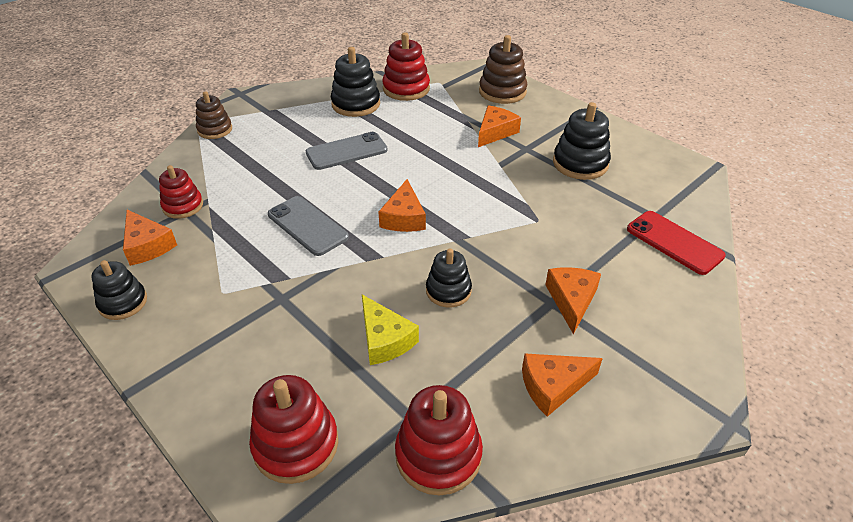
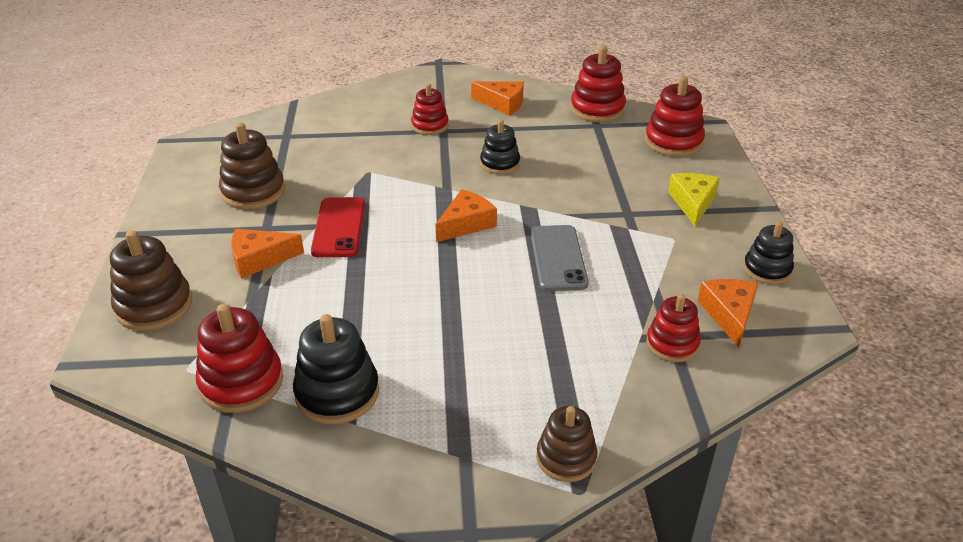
camera: 140 degrees left, 5 degrees down
grey phone [306,132,388,170] -> none
yellow cheese [362,295,419,365] -> yellow cheese moved to [668,173,720,226]
orange cheese [545,267,601,335] -> red stacking toy [411,84,449,135]
black stacking toy [553,102,611,180] -> brown stacking toy [219,122,285,209]
red phone [627,211,726,275] -> red phone moved to [311,197,365,257]

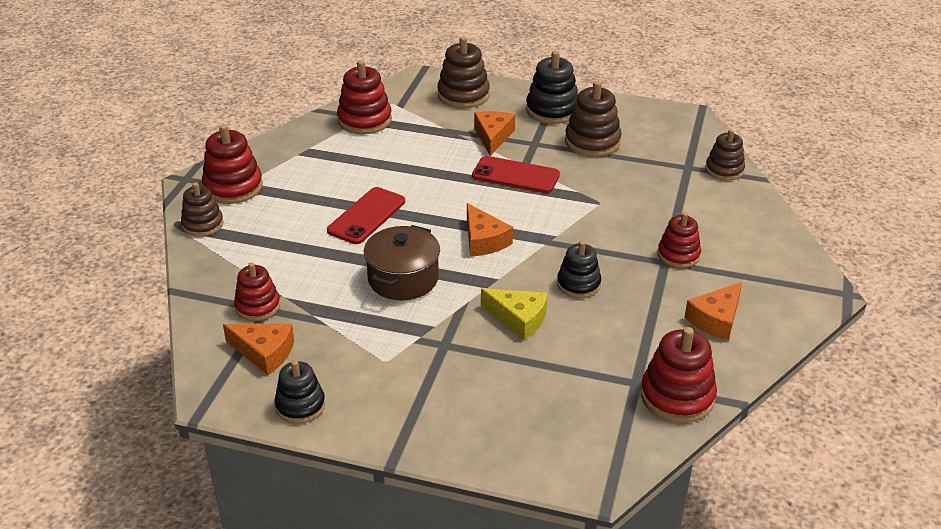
camera: 110 degrees right, 0 degrees up
black stacking toy [293,314,379,424] -> black stacking toy moved to [526,51,578,124]
grey phone [530,225,589,291] -> brown pot [364,225,440,300]
red stacking toy [645,76,705,157] -> red stacking toy moved to [202,124,263,204]
yellow cheese [668,173,720,226] -> yellow cheese moved to [481,288,547,340]
none -> red phone [327,187,405,244]
none -> brown stacking toy [705,129,745,181]

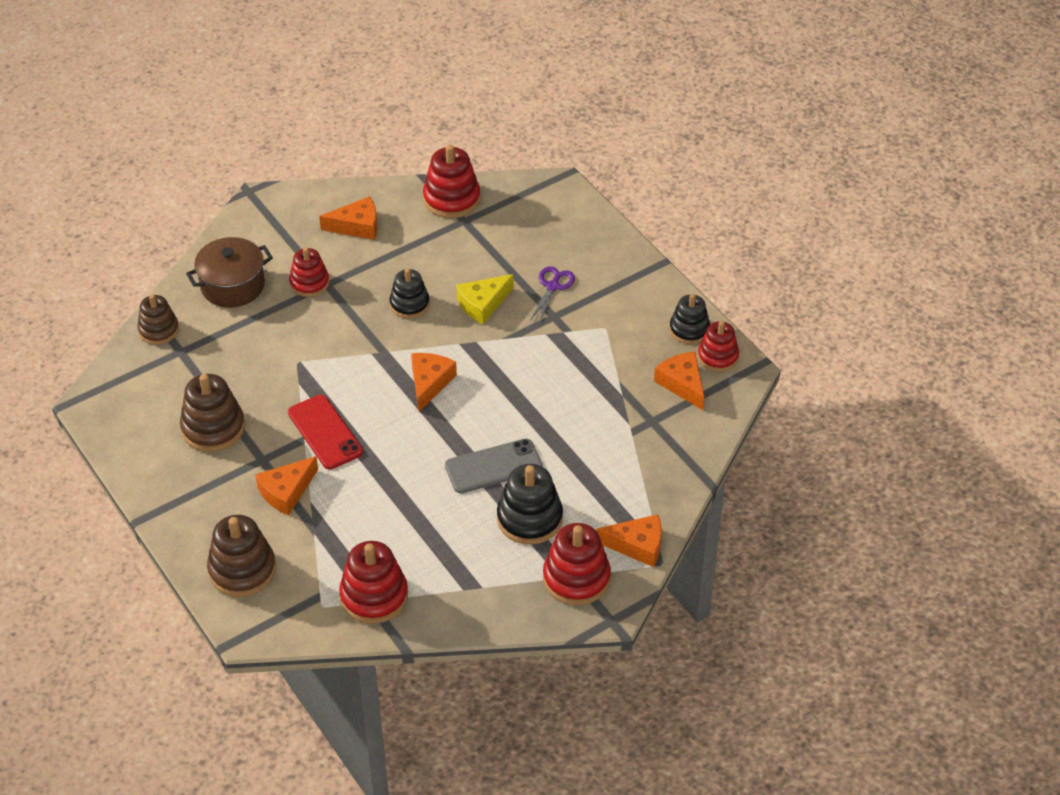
camera: 140 degrees left, 10 degrees up
brown stacking toy [181,182,224,237] -> orange cheese [596,514,662,567]
red stacking toy [234,262,280,321] -> red stacking toy moved to [698,321,739,372]
red phone [327,187,405,244] -> grey phone [445,439,543,493]
brown pot [364,225,440,300] -> brown pot moved to [186,237,273,308]
yellow cheese [481,288,547,340] -> yellow cheese turned 105 degrees counterclockwise [456,274,514,324]
black stacking toy [526,51,578,124] -> black stacking toy moved to [497,464,563,544]
none -> purple scissors [530,266,575,323]

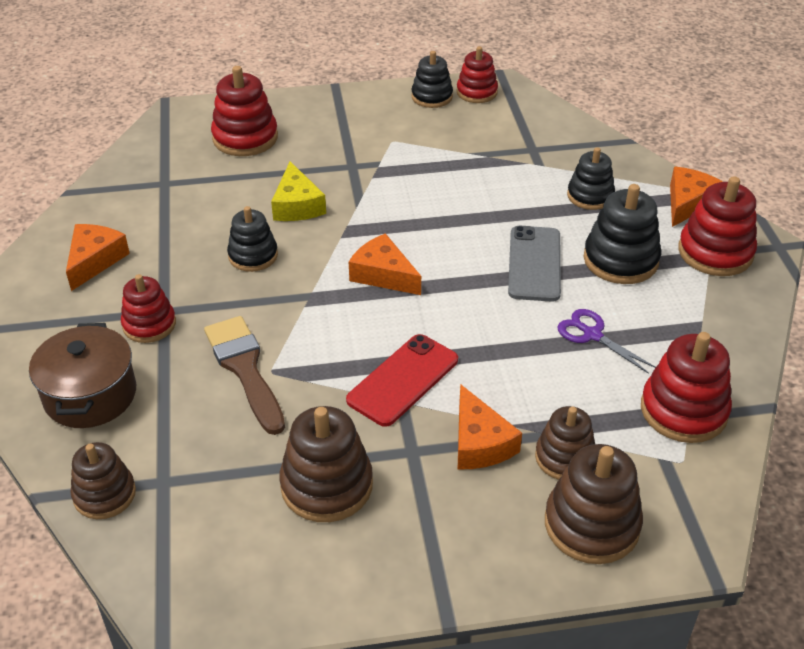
camera: 65 degrees left, 5 degrees down
red phone [288,395,363,469] -> red phone turned 45 degrees counterclockwise [346,334,458,427]
red stacking toy [423,145,480,218] -> red stacking toy moved to [211,66,278,156]
purple scissors [530,266,575,323] -> purple scissors moved to [557,309,656,374]
orange cheese [654,352,704,410] -> none
none -> brown brush [204,316,285,435]
none -> brown stacking toy [535,406,595,480]
none -> black stacking toy [567,147,615,210]

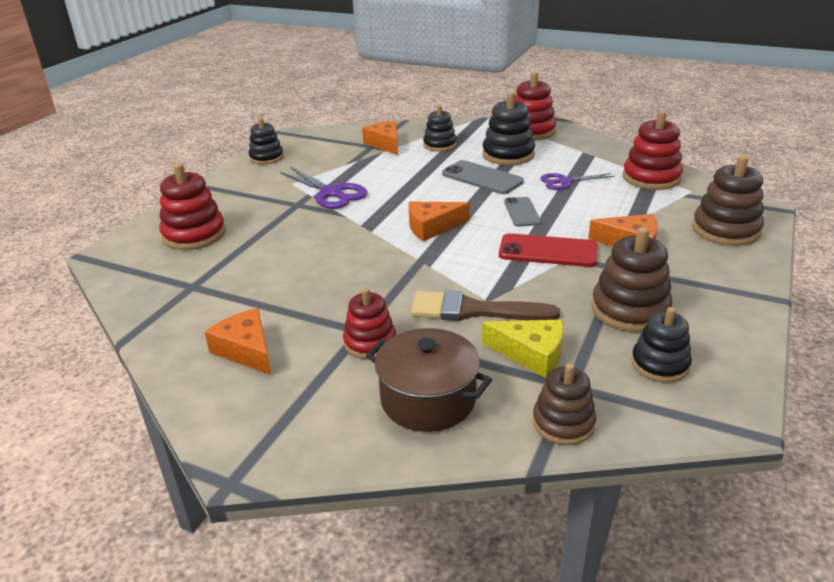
camera: 55 degrees left, 10 degrees down
black stacking toy [227,206,278,272] -> black stacking toy moved to [631,307,692,383]
yellow cheese [271,161,326,221] -> yellow cheese moved to [482,320,564,378]
red phone [346,334,458,427] -> red phone turned 60 degrees counterclockwise [499,233,598,267]
red stacking toy [456,46,498,103] -> none
brown stacking toy [535,406,595,480] -> none
orange cheese [670,167,723,227] -> orange cheese moved to [362,121,398,155]
none -> purple scissors [280,167,367,209]
none -> grey phone [504,197,541,227]

